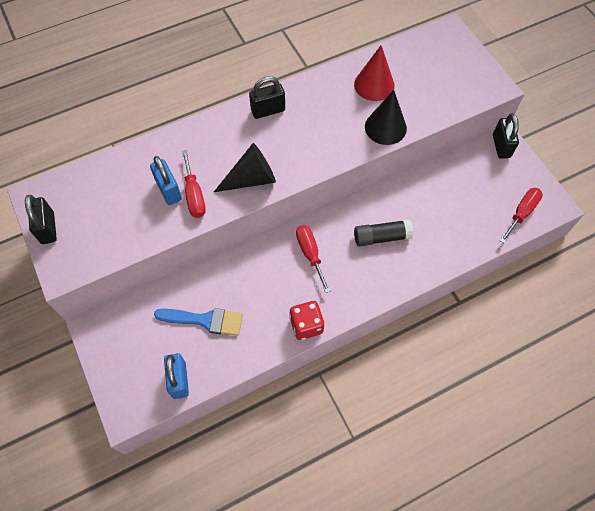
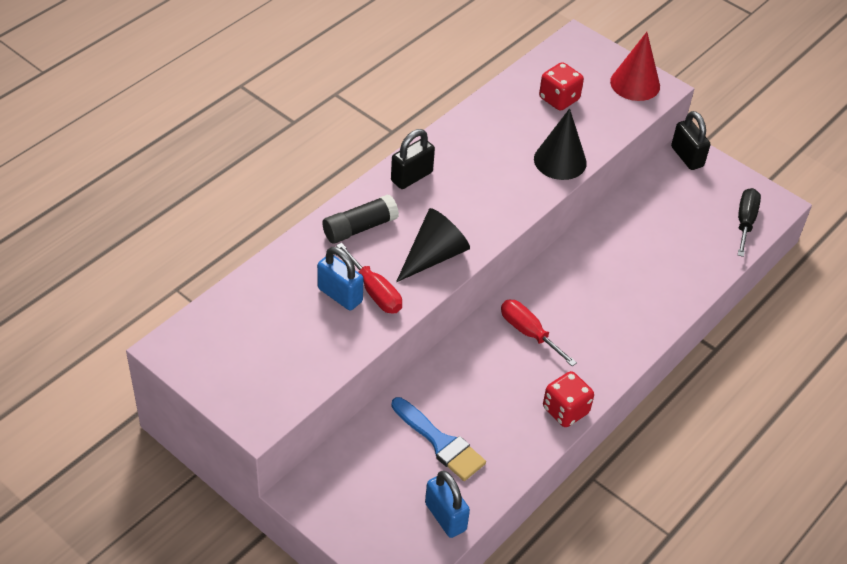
camera: 25 degrees left, 15 degrees down
black padlock [25,195,57,244] -> none
blue brush [154,308,243,336] -> blue brush turned 60 degrees clockwise [391,397,486,481]
red cone [354,46,395,101] -> red cone moved to [610,32,660,101]
black glue stick [354,219,413,247] -> black glue stick moved to [322,194,399,243]
red screwdriver [500,188,543,243] -> black screwdriver [738,188,761,257]
none -> red dice [539,62,584,111]

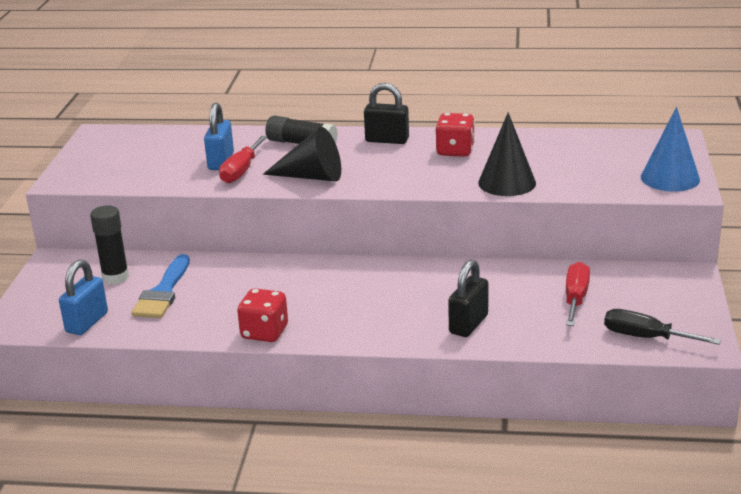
camera: 60 degrees right, 20 degrees down
red screwdriver [501,300,577,366] -> red screwdriver moved to [566,262,590,326]
red dice [539,62,584,111] -> red dice moved to [435,113,475,157]
red cone [610,32,660,101] -> blue cone [641,107,700,192]
black padlock [671,111,710,170] -> black padlock moved to [448,260,489,337]
black screwdriver [738,188,761,257] -> black screwdriver turned 135 degrees counterclockwise [604,309,721,345]
none -> black glue stick [90,205,129,284]

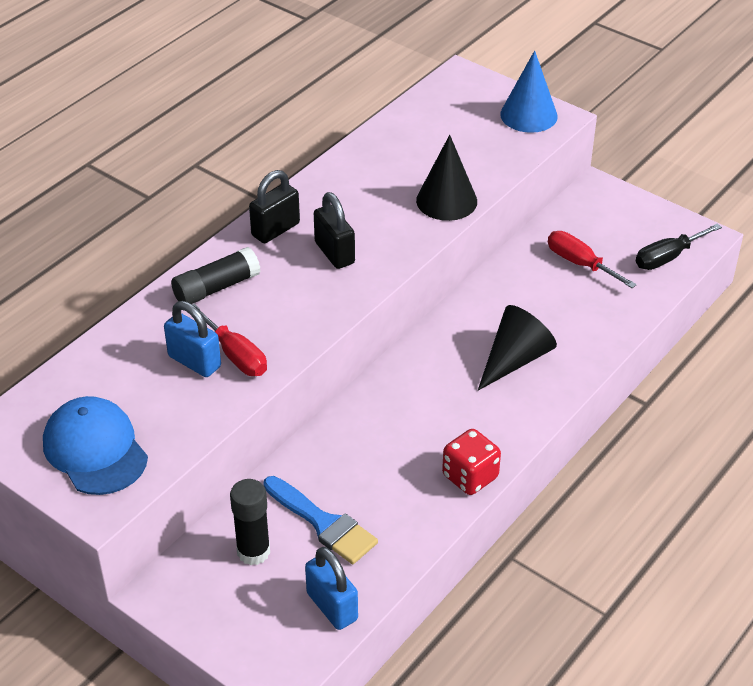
camera: 60 degrees left, 15 degrees up
black cone [263,127,341,181] -> black cone moved to [478,305,557,391]
red dice [435,113,475,157] -> none
black padlock [448,260,489,337] -> black padlock moved to [314,192,355,269]
none -> blue cap [43,396,148,495]

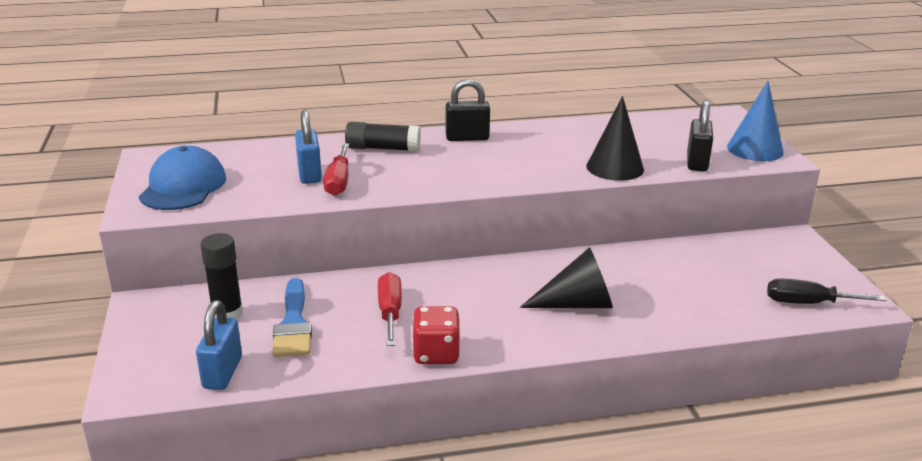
camera: 40 degrees right, 15 degrees down
black padlock [314,192,355,269] -> black padlock moved to [687,100,713,171]
red screwdriver [548,231,637,288] -> red screwdriver moved to [378,272,402,346]

